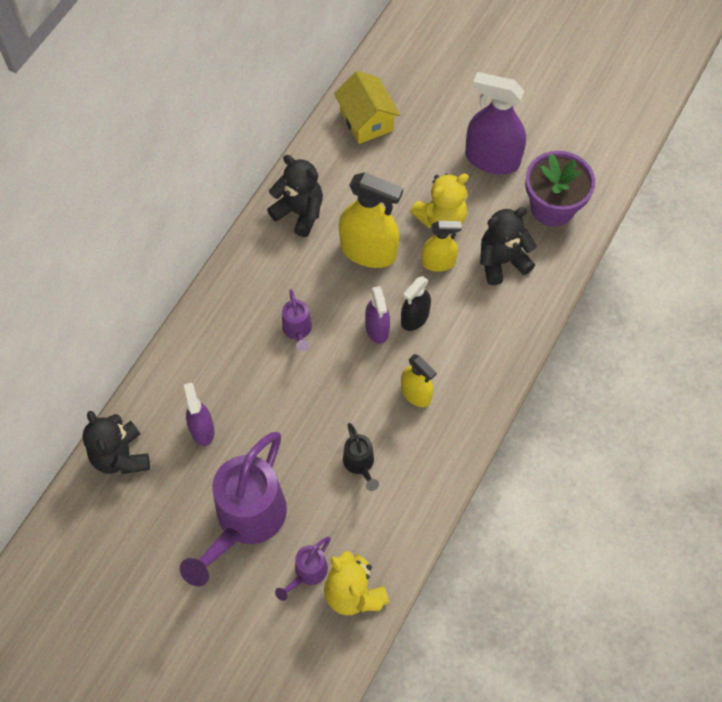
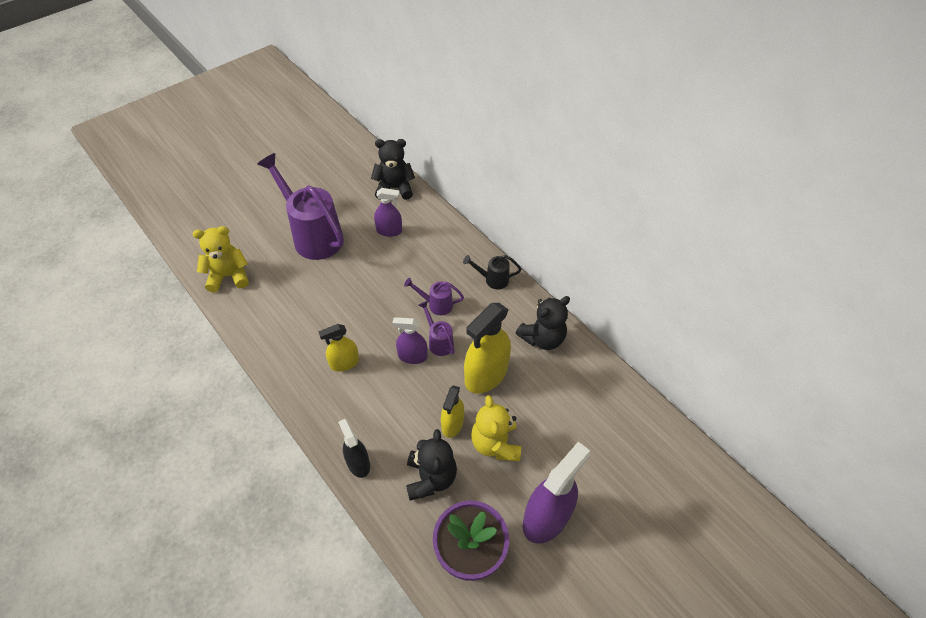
camera: 110 degrees right, 10 degrees down
purple watering can [275,537,331,601] -> purple watering can moved to [419,301,455,356]
yellow house [334,71,400,144] -> none
black watering can [343,423,379,491] -> black watering can moved to [463,255,521,289]
black spray bottle [401,276,431,331] -> black spray bottle moved to [338,419,370,478]

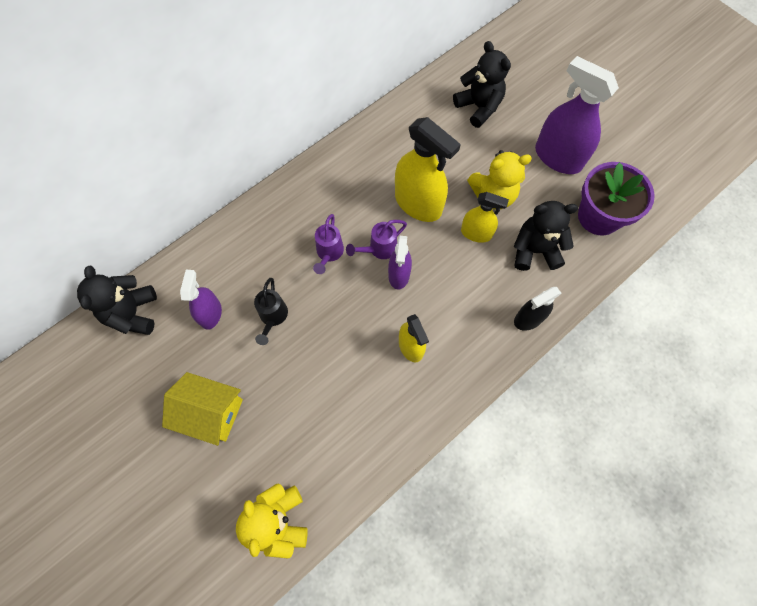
camera: 90 degrees left, 15 degrees up
purple watering can [257,153,344,260] -> yellow house [162,372,243,446]
black watering can [463,255,521,289] -> black watering can moved to [254,278,288,345]
black teddy bear [516,296,570,350] -> black teddy bear moved to [453,41,511,128]

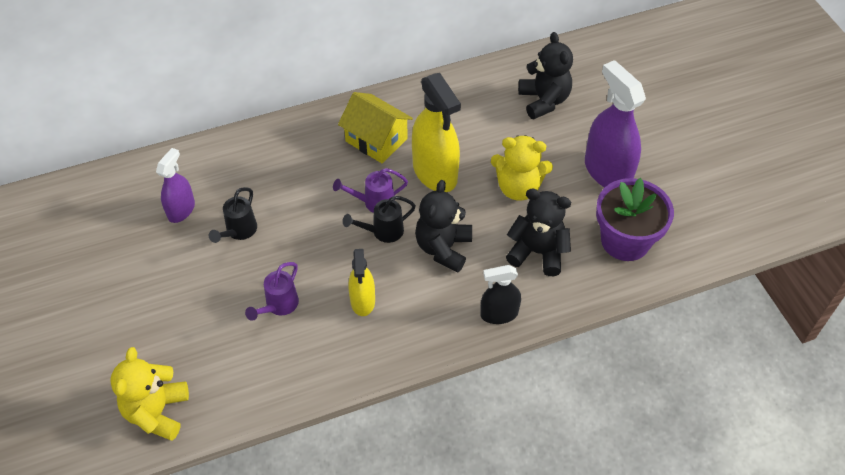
camera: 20 degrees right, 15 degrees down
black teddy bear [77,266,157,335] -> black teddy bear moved to [415,180,472,273]
yellow house [162,372,243,446] -> yellow house moved to [338,92,413,163]
purple watering can [313,214,344,274] -> purple watering can moved to [245,262,299,321]
purple spray bottle [388,236,412,290] -> black watering can [343,196,416,243]
yellow spray bottle [461,192,509,243] -> none

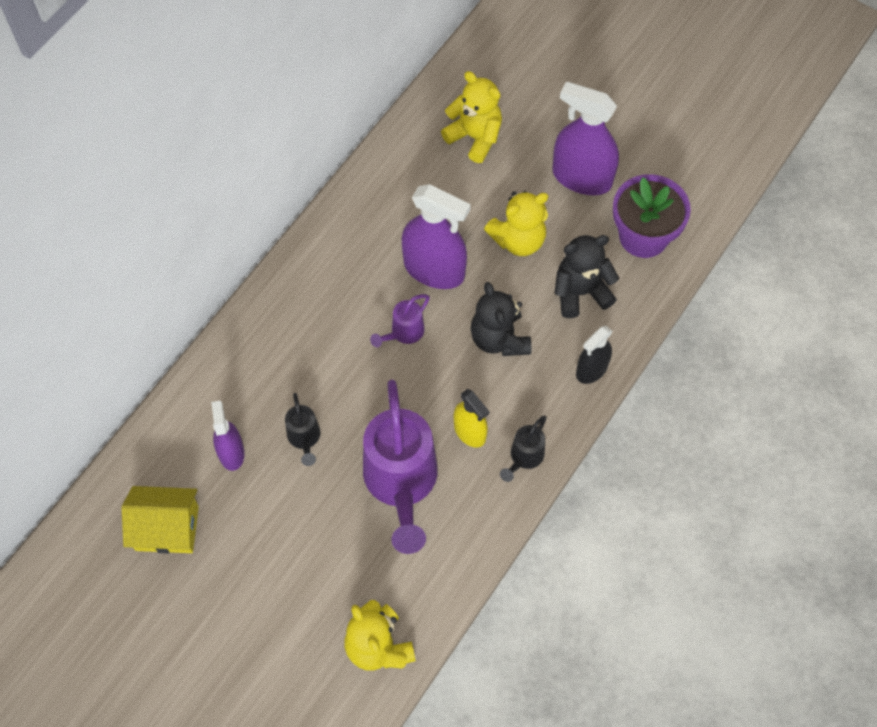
camera: 35 degrees left, 10 degrees up
purple watering can [245,262,299,321] -> purple watering can [363,380,438,554], size x2.19
yellow house [338,92,413,163] -> yellow house moved to [121,486,199,554]
black watering can [343,196,416,243] -> black watering can moved to [500,416,547,482]
yellow spray bottle [412,73,461,192] -> purple spray bottle [402,184,471,289]
black teddy bear [518,32,573,119] -> yellow teddy bear [441,71,502,163]

